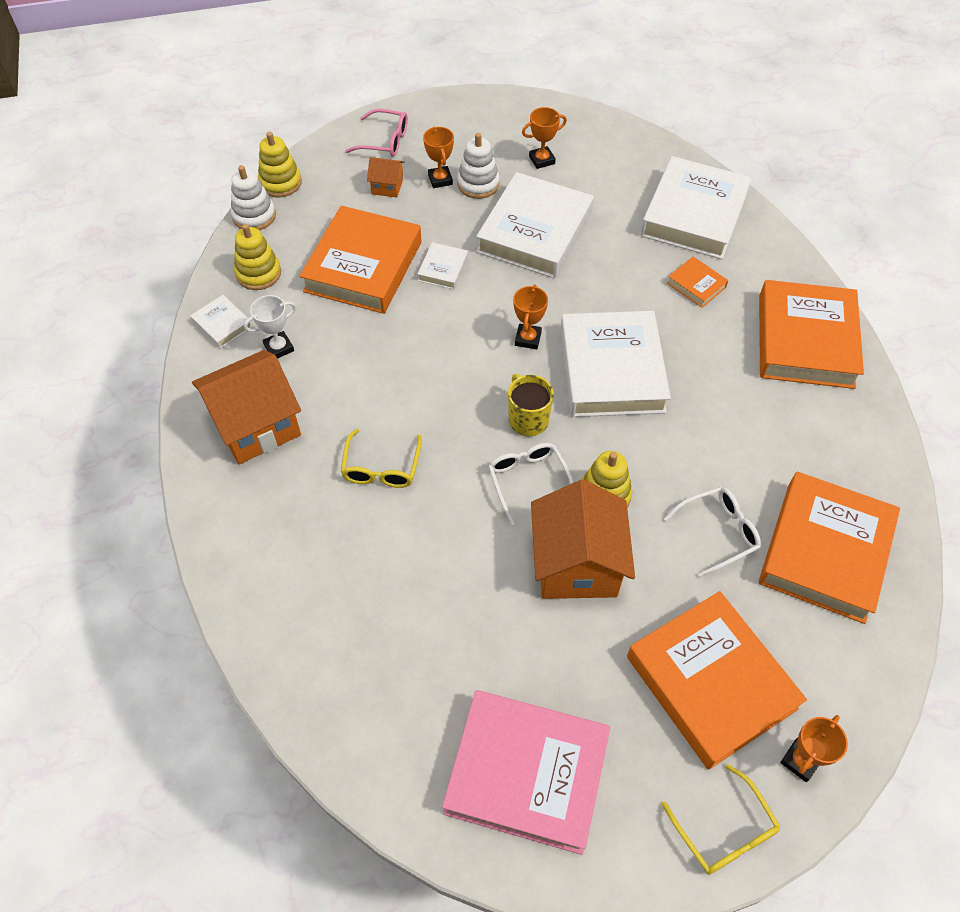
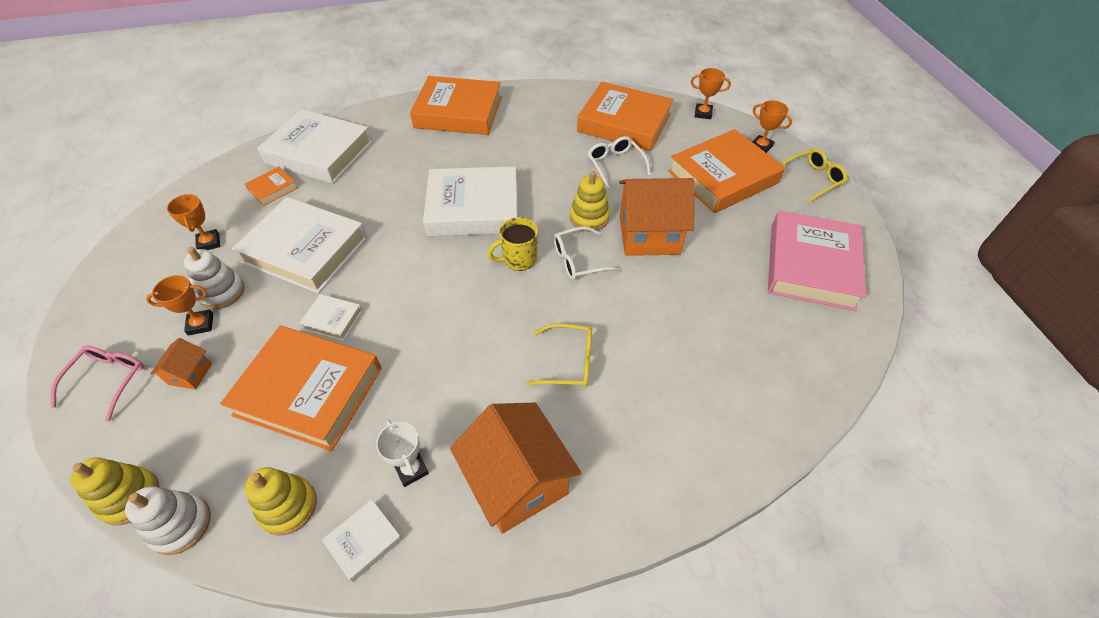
camera: 90 degrees left, 5 degrees down
orange trophy [513,284,548,349] -> orange trophy moved to [691,68,731,119]
orange book [667,257,728,308] -> orange book moved to [245,167,298,206]

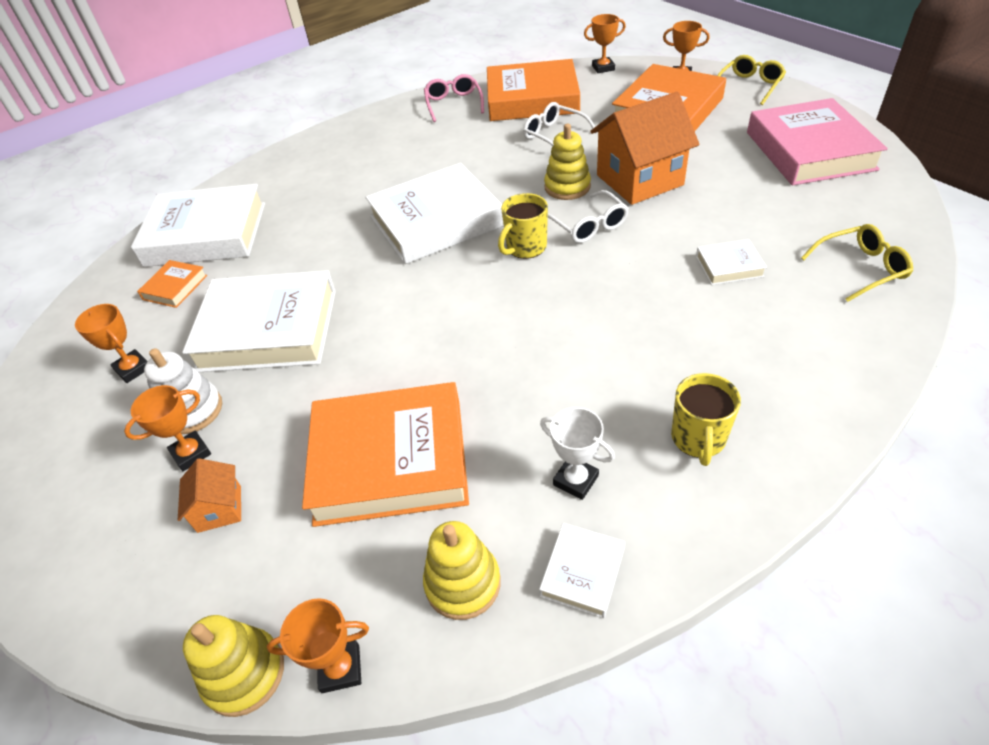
camera: 20 degrees left, 5 degrees down
pink glasses [51,345,144,421] -> pink glasses moved to [424,74,484,122]
white stacking toy [125,486,211,555] -> orange trophy [267,598,369,693]
white book [299,294,362,341] -> white book moved to [696,239,767,285]
orange book [410,76,502,135] -> none
orange house [450,402,581,534] -> yellow mug [671,373,741,466]
yellow glasses [526,324,592,387] -> yellow glasses moved to [801,224,913,302]
white glasses [554,226,621,280] -> white glasses turned 75 degrees counterclockwise [548,190,629,243]

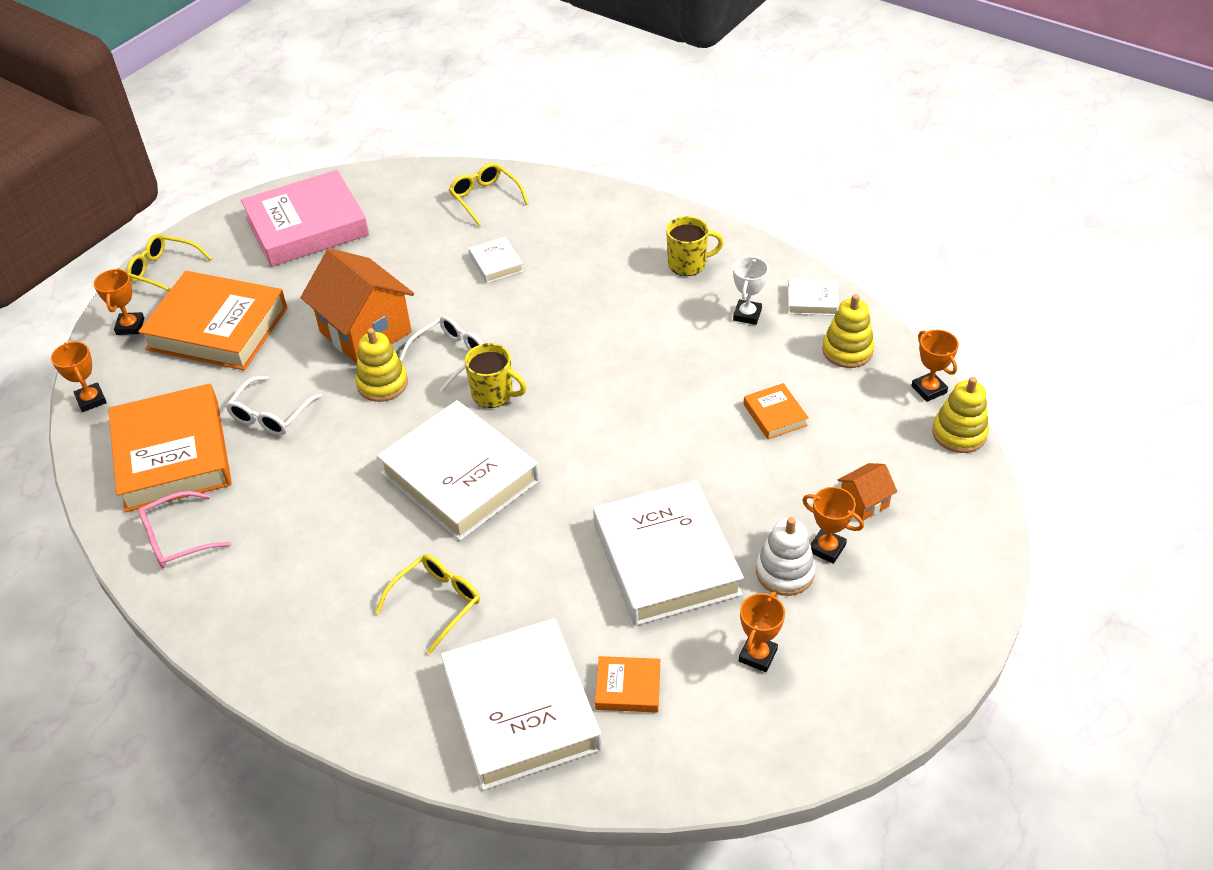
camera: 110 degrees left, 0 degrees up
orange book [302,382,469,527] -> orange book [744,383,809,439], size x0.44
none -> yellow glasses [376,554,480,654]

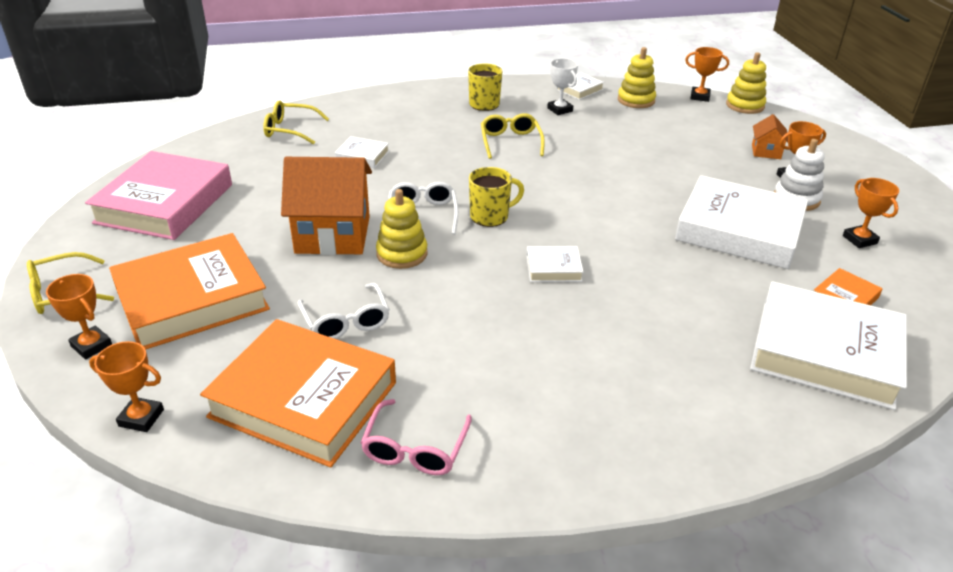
camera: 50 degrees left, 10 degrees down
yellow glasses [376,554,480,654] -> yellow glasses moved to [481,113,545,159]
white book [377,400,540,541] -> white book [526,246,584,282], size x0.44
orange book [744,383,809,439] -> none

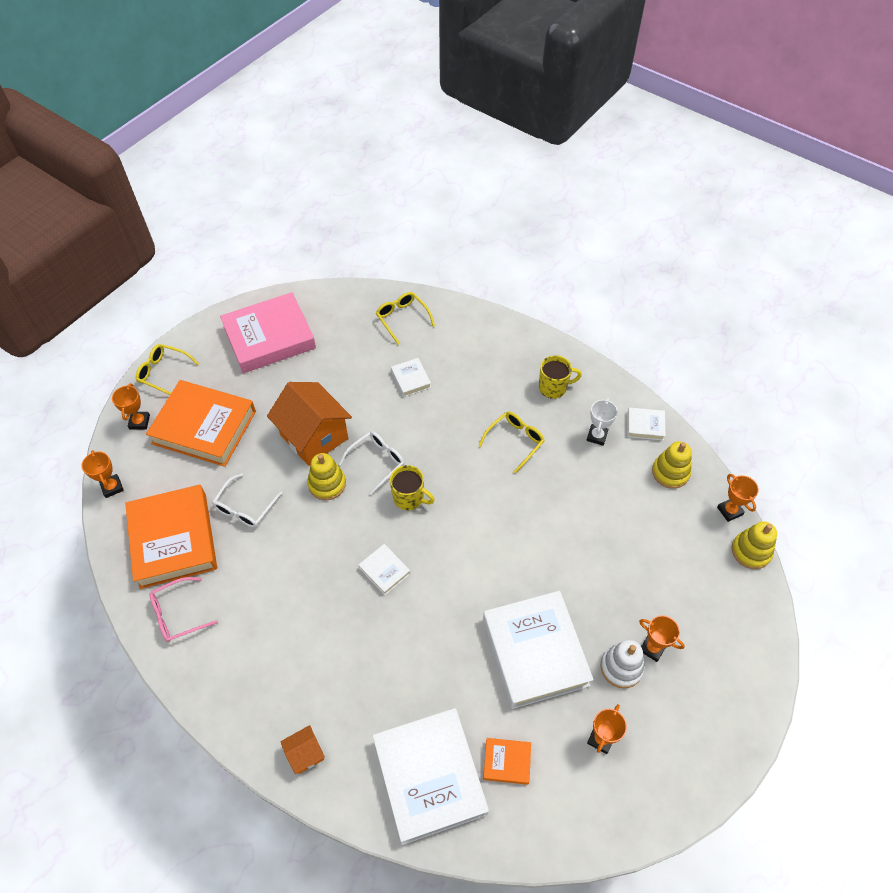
camera: 50 degrees right, 20 degrees up
orange house [752,114,788,159] -> orange house moved to [280,725,325,774]

